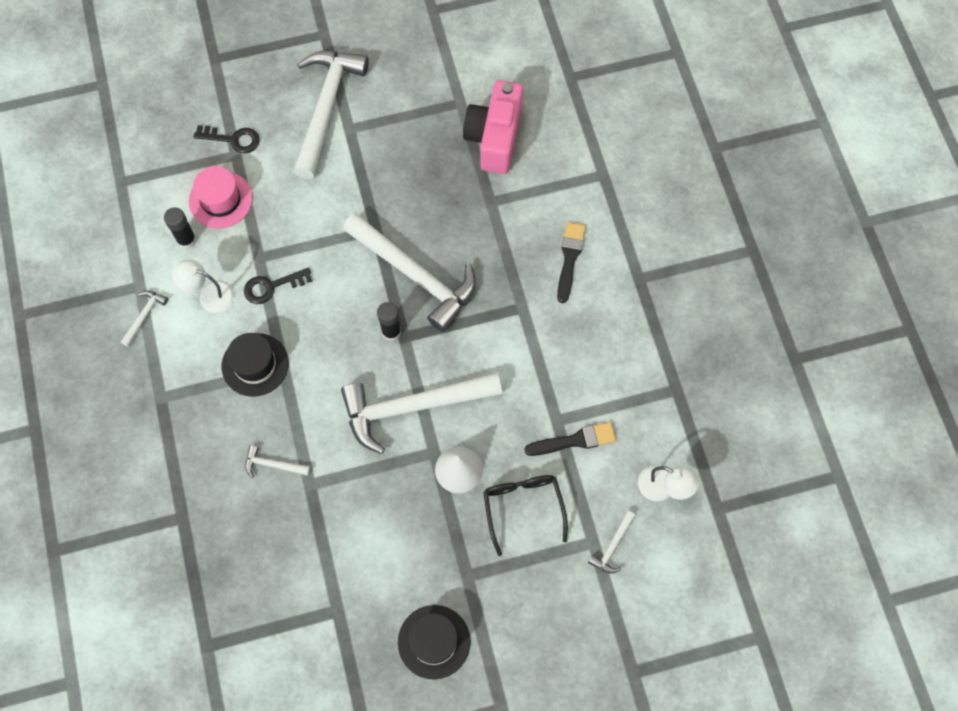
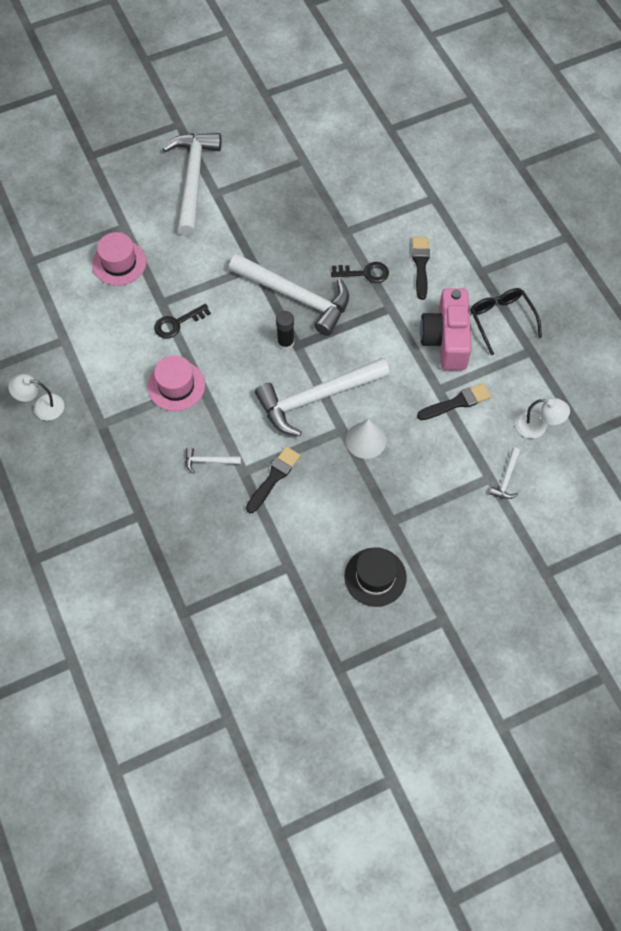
camera: 10 degrees left, 5 degrees down
white hammer [121,290,168,347] -> none
black glue stick [164,207,196,249] -> none
white lamp [172,259,234,313] -> white lamp moved to [8,374,64,421]
black key [194,125,260,153] -> black key moved to [331,262,389,283]
black hat [222,333,289,397] -> pink hat [148,355,205,411]
pink camera [463,80,523,174] -> pink camera moved to [420,288,472,370]
black glasses [483,475,568,556] -> black glasses moved to [470,288,542,355]
none -> black brush [246,446,301,513]

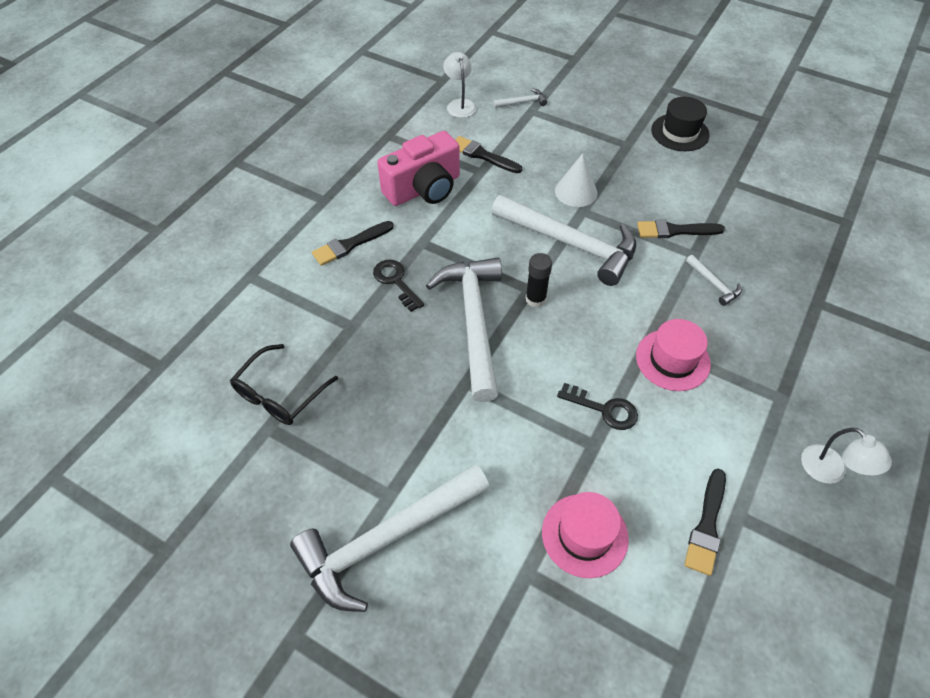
camera: 125 degrees left, 10 degrees down
black glasses [470,288,542,355] -> black glasses moved to [230,344,338,425]
none -> black brush [684,469,726,576]

